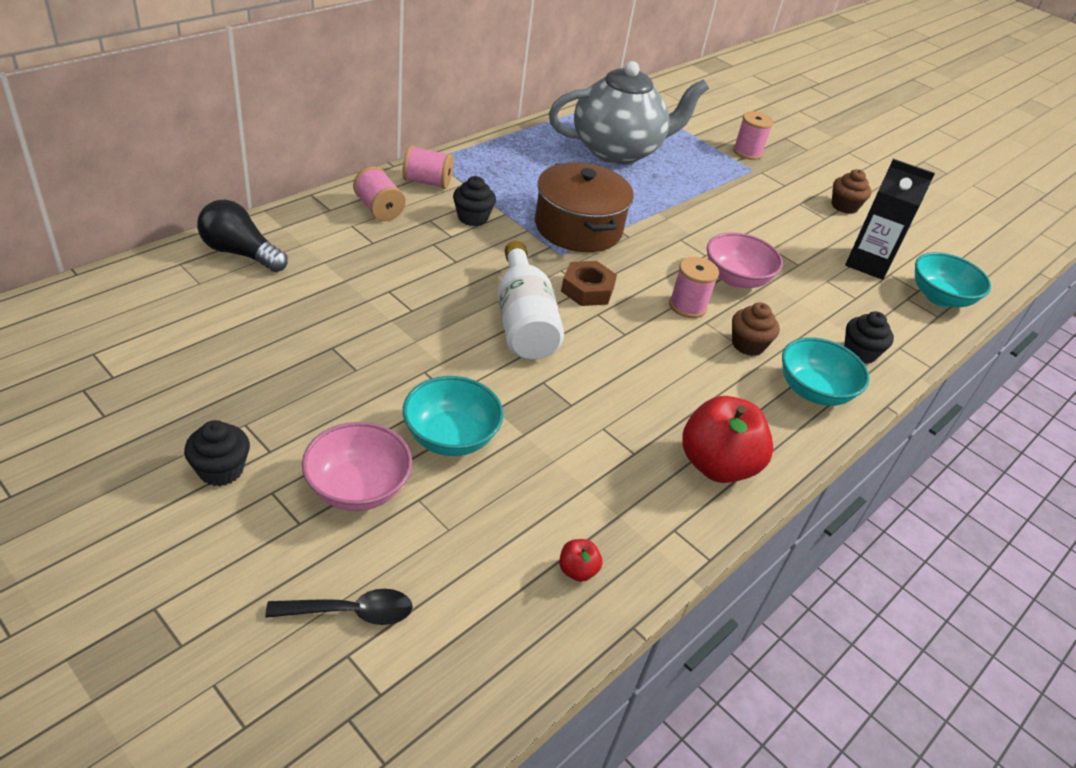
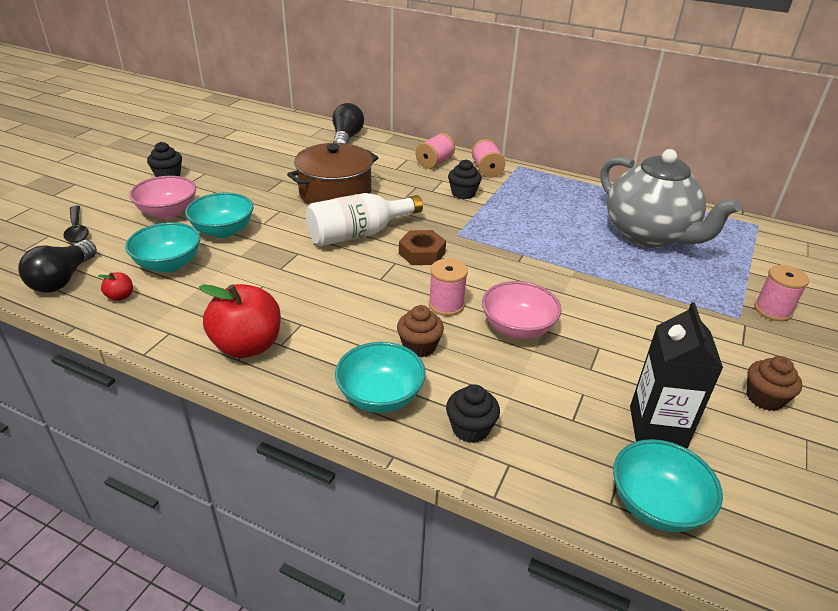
camera: 75 degrees right, 5 degrees down
brown pot [535,162,634,252] -> brown pot moved to [287,143,379,205]
none -> black light bulb [18,240,97,293]
none -> turquoise bowl [125,222,201,272]

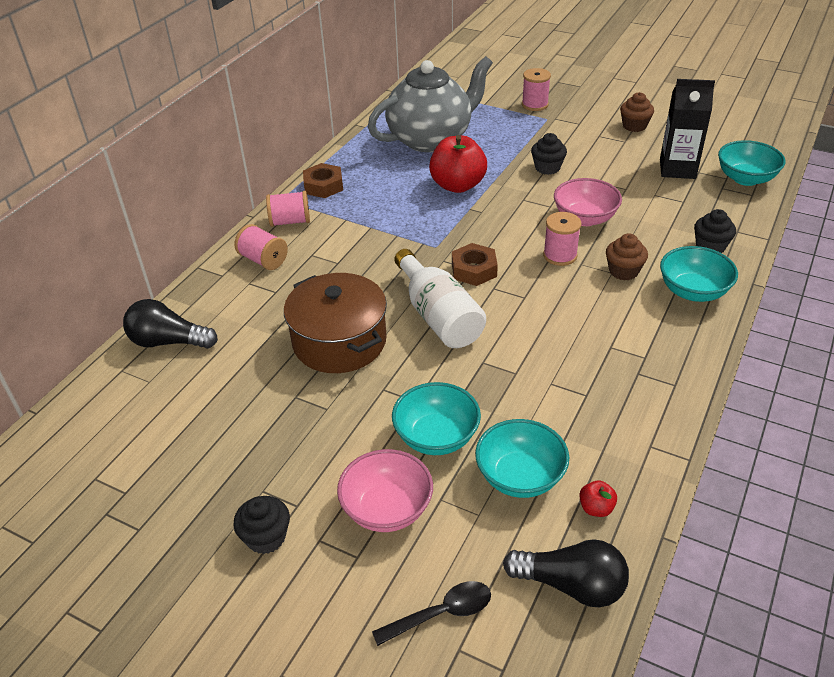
camera: 85 degrees left, 5 degrees up
red apple [199,284,281,358] -> red apple moved to [429,135,487,193]
black cupcake [448,160,482,199] -> black cupcake moved to [531,133,567,175]
none -> brown nut [303,163,343,198]

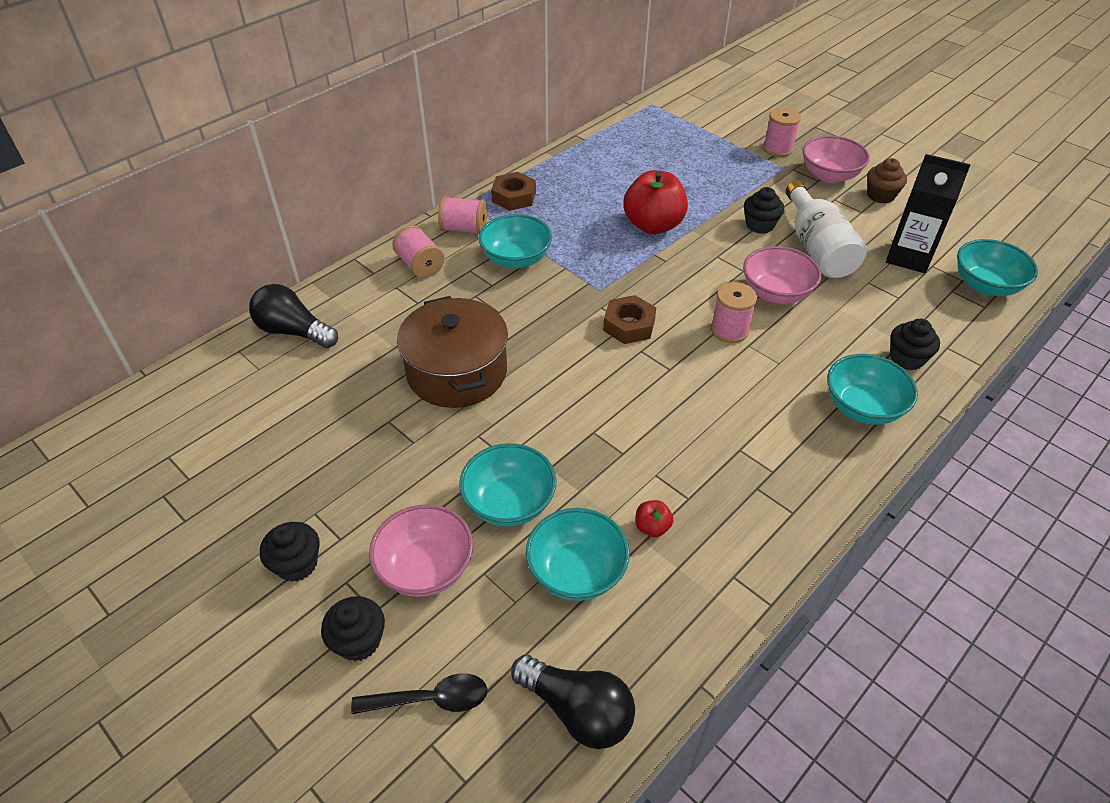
camera: 15 degrees right, 5 degrees up
grey teapot [368,56,493,152] -> none
white bottle [394,249,486,348] -> white bottle moved to [786,180,867,278]
red apple [579,481,617,517] -> red apple moved to [635,500,673,537]
brown cupcake [606,233,648,280] -> none
none -> black cupcake [321,596,385,661]
none -> turquoise bowl [478,214,552,268]
none -> pink bowl [802,136,870,183]

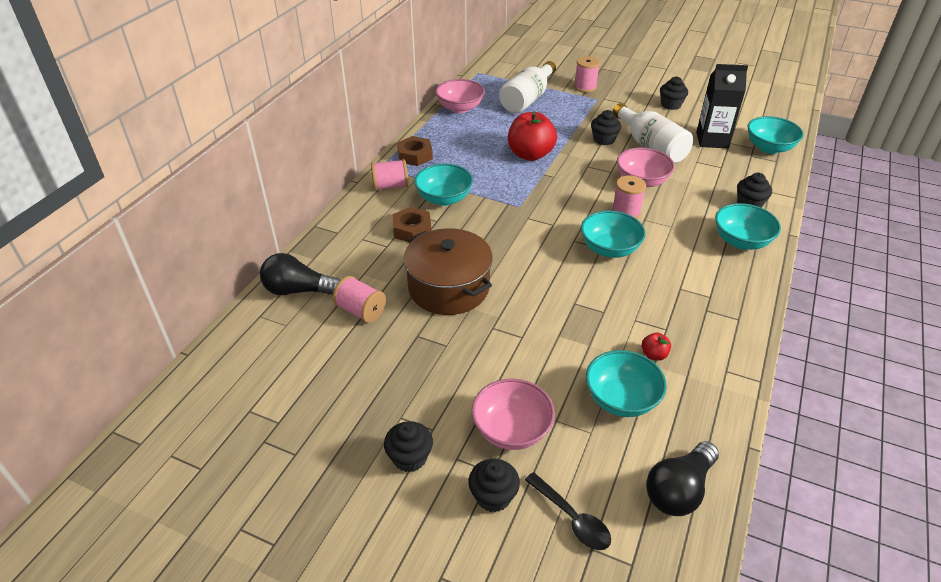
camera: 20 degrees left, 5 degrees down
black spoon [351,673,487,714] -> black spoon turned 75 degrees clockwise [525,472,611,550]
pink spool [392,225,444,278] -> pink spool moved to [332,276,386,323]
turquoise bowl [459,443,557,527] -> turquoise bowl moved to [581,210,646,258]
black light bulb [511,655,635,749] -> black light bulb turned 120 degrees clockwise [646,441,719,516]
brown nut [603,295,656,344] -> brown nut moved to [393,207,431,242]
pink bowl [802,136,870,183] -> pink bowl moved to [435,79,485,113]
brown cupcake [867,158,907,203] -> black cupcake [660,76,688,110]
none -> white bottle [499,61,556,113]

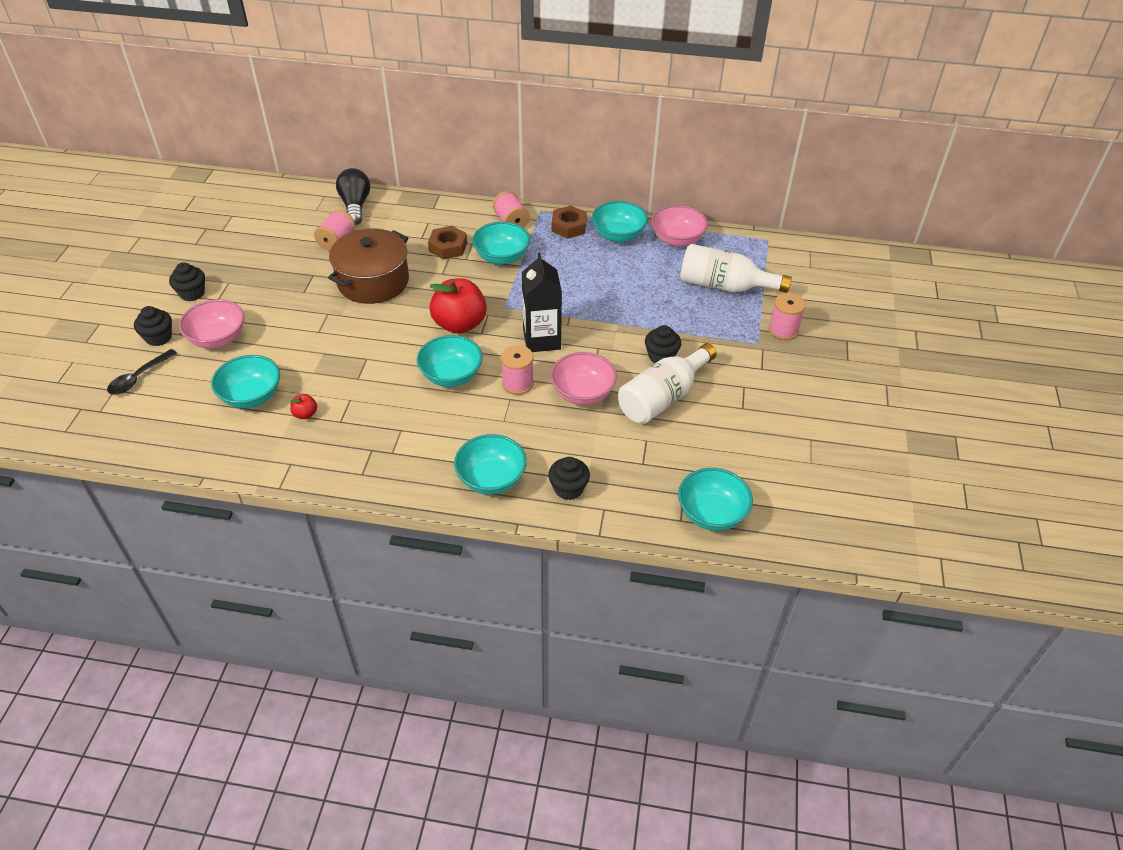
camera: 75 degrees right, 5 degrees up
red apple [508,111,557,161] -> red apple moved to [429,278,487,334]
black light bulb [646,441,719,516] -> none
black cupcake [660,76,688,110] -> none
black carton [696,64,748,148] -> black carton moved to [522,253,562,352]
none -> turquoise bowl [592,201,648,242]

